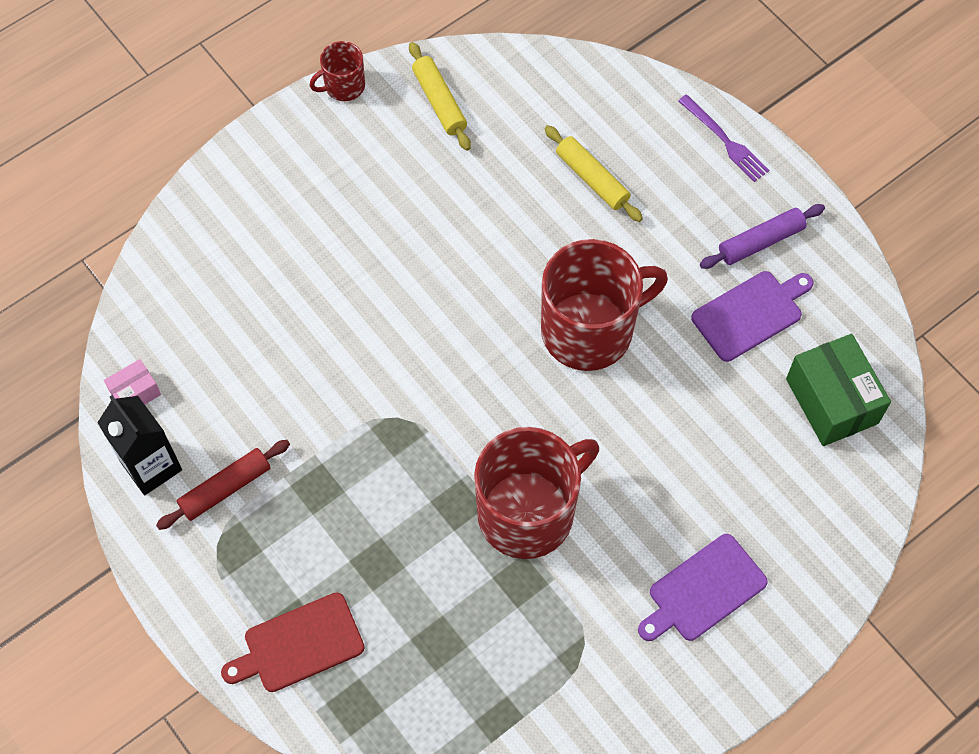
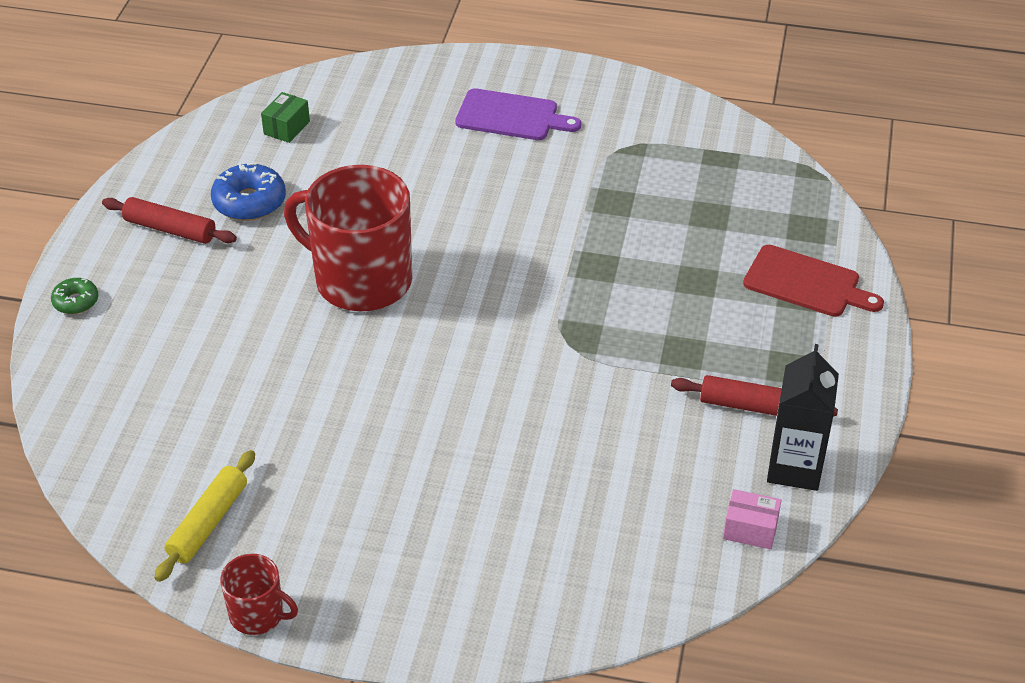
camera: 130 degrees left, 20 degrees down
red mug [474,427,599,559] -> none
yellow rolling pin [545,125,643,222] -> none
purple fork [678,94,769,182] -> green donut [51,278,98,314]
purple cutting board [691,271,814,362] -> blue donut [211,163,286,221]
purple rolling pin [700,204,825,269] -> red rolling pin [102,197,237,244]
green box [786,334,891,446] -> green box [261,92,310,143], size x0.51

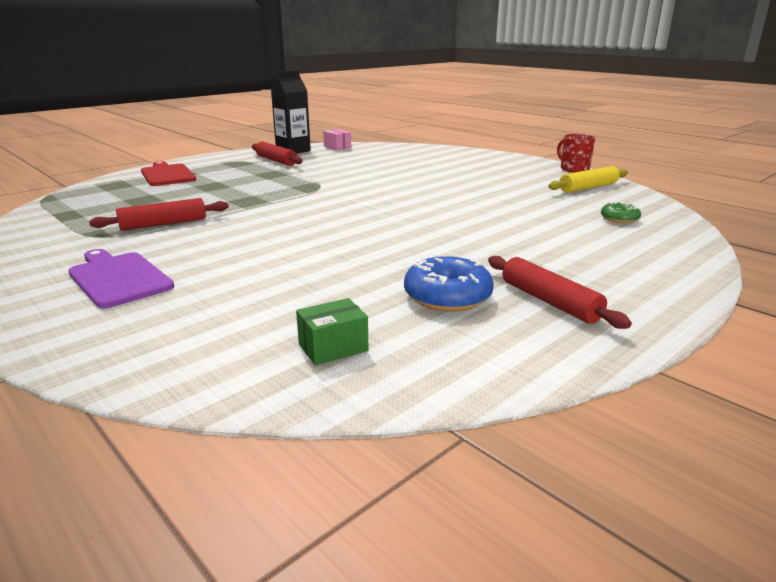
camera: 145 degrees left, 20 degrees down
green donut [51,278,98,314] -> green donut moved to [601,202,641,223]
red mug [284,165,412,311] -> none
none -> red rolling pin [89,198,229,231]

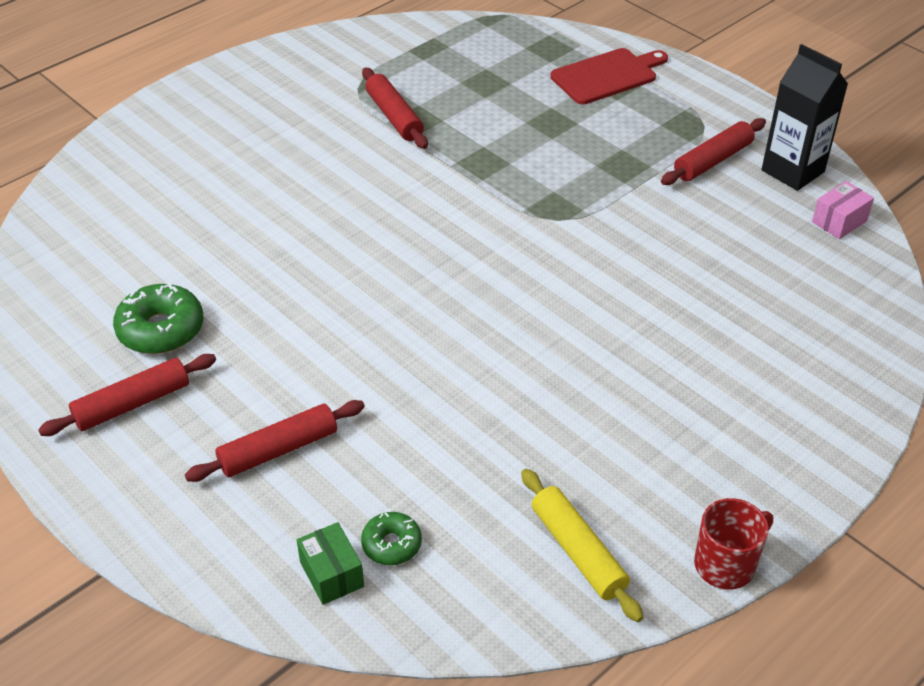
camera: 90 degrees right, 20 degrees up
purple cutting board [68,249,174,309] -> none
green box [296,298,368,365] -> green box moved to [297,522,364,605]
blue donut [404,256,494,312] -> green donut [113,283,203,354]
none -> red rolling pin [185,400,365,482]

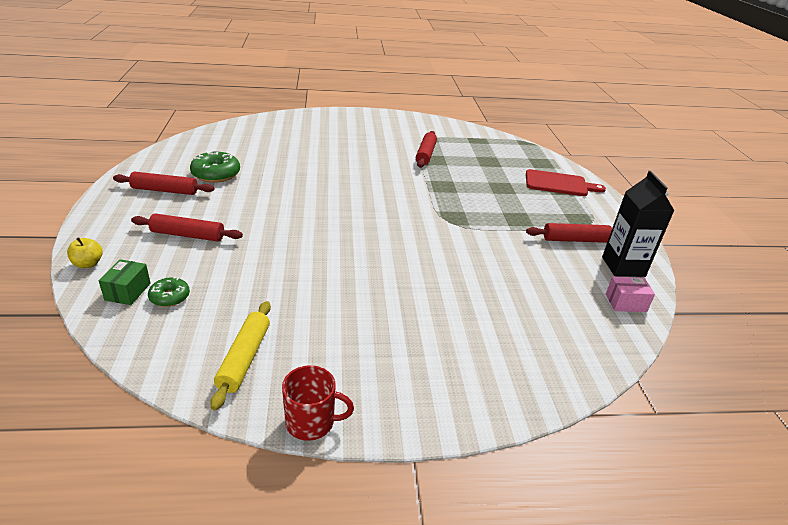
camera: 35 degrees right, 10 degrees down
none -> yellow apple [67,237,103,268]

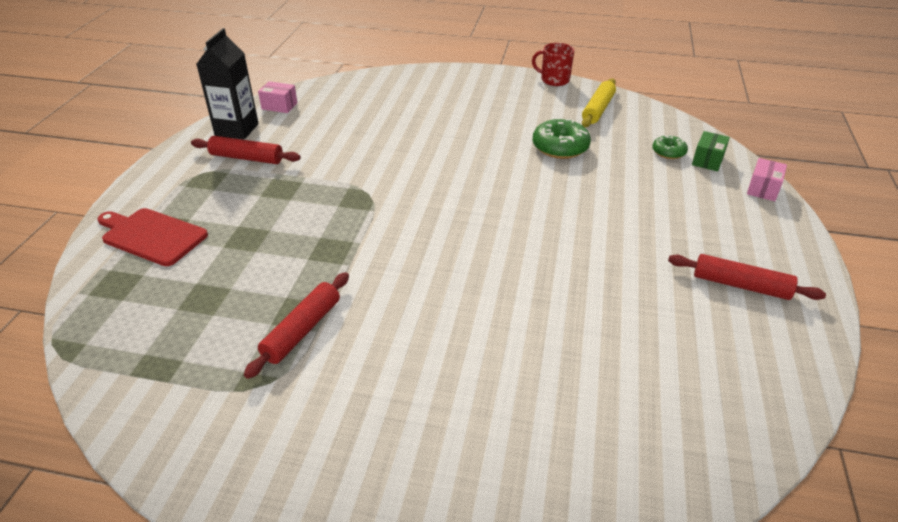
camera: 160 degrees left, 5 degrees up
yellow apple [67,237,103,268] -> pink box [747,158,787,201]
red rolling pin [131,213,243,242] -> none
green donut [190,150,240,183] -> green donut moved to [532,119,591,159]

